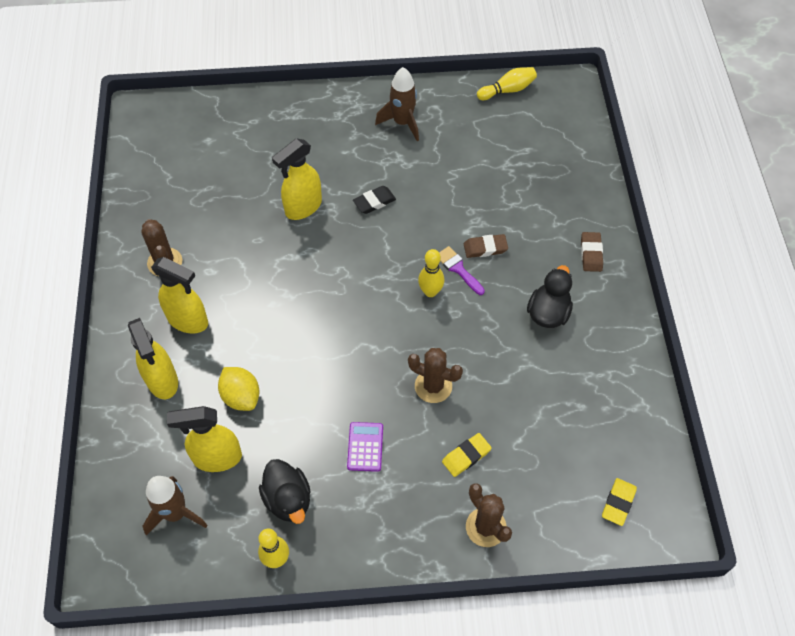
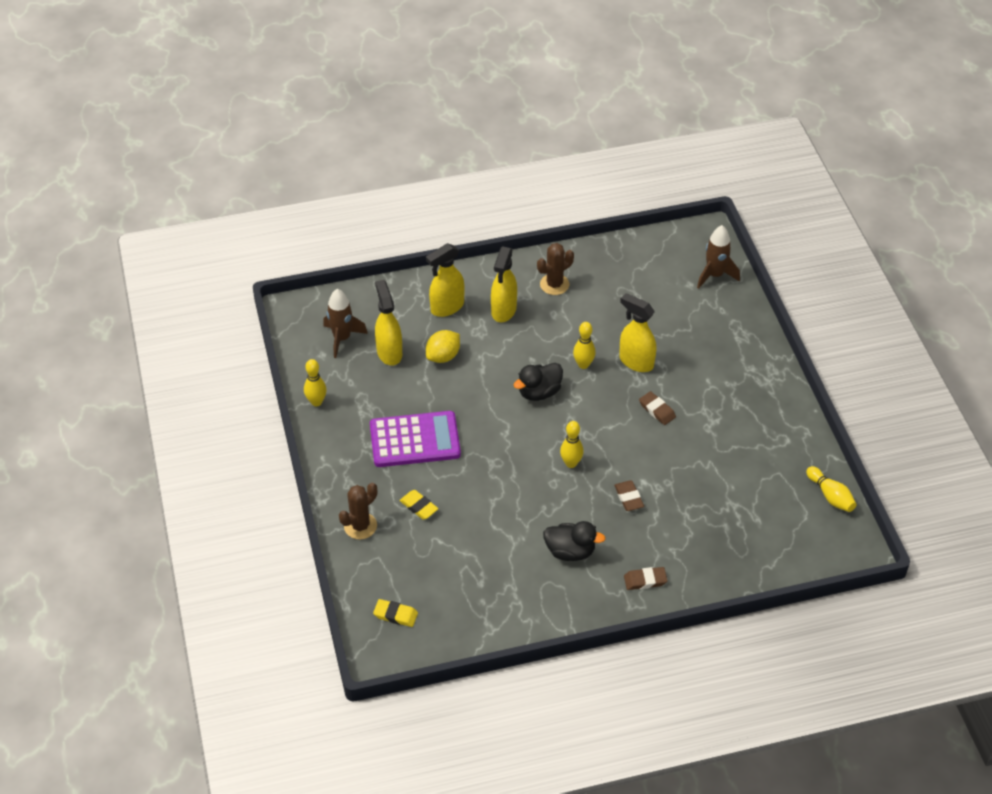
camera: 80 degrees right, 10 degrees down
black duck [259,459,310,524] -> black duck moved to [514,363,563,401]
purple calculator [347,422,383,472] -> purple calculator [370,411,461,467], size x2.10
black eraser [353,186,396,214] -> brown eraser [639,391,676,425]
brown rocket [375,67,419,141] -> brown rocket moved to [697,225,740,289]
brown cactus [408,348,463,403] -> none
purple brush [439,246,485,295] -> none
none -> yellow bowling pin [573,322,596,369]

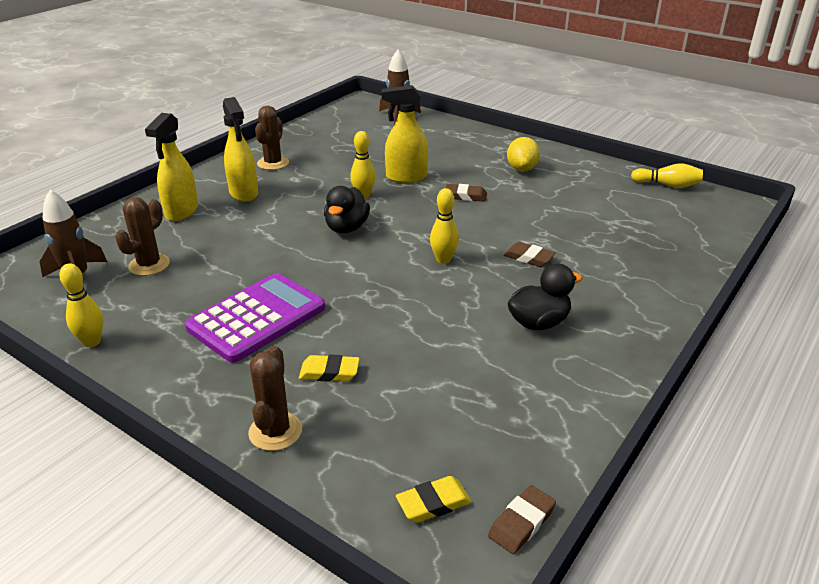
camera: 40 degrees left, 15 degrees down
yellow spray bottle [375,280,402,366] -> brown cactus [115,197,170,276]
yellow lemon [426,330,460,363] -> yellow lemon moved to [507,137,540,171]
brown eraser [624,567,668,590] -> brown eraser moved to [488,485,556,554]

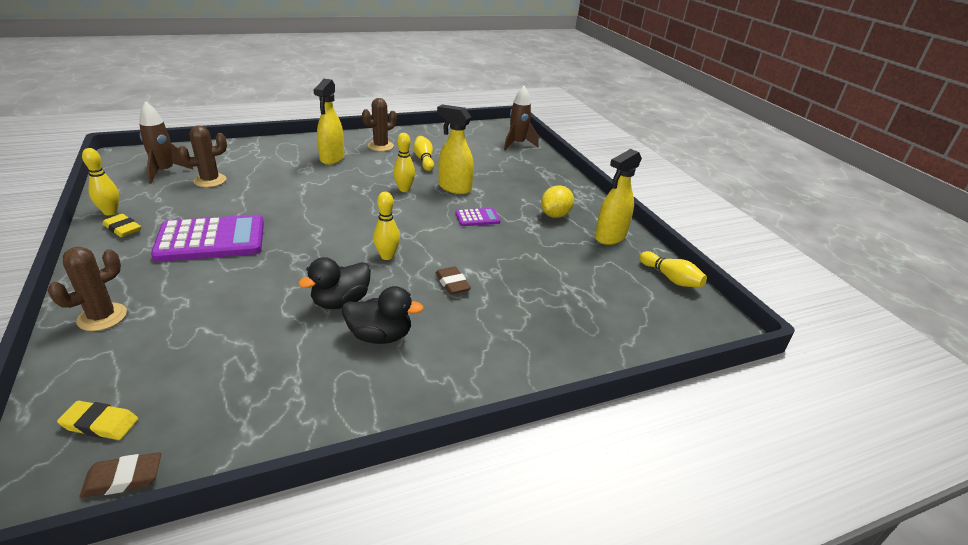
camera: 30 degrees right, 0 degrees up
yellow spray bottle [145,113,198,221] -> yellow spray bottle moved to [595,149,642,245]
yellow eraser [299,354,360,382] -> yellow eraser moved to [103,214,141,237]
black duck [324,186,370,233] -> black duck moved to [298,257,371,309]
brown eraser [446,184,487,202] -> purple calculator [456,208,500,226]
none -> yellow bowling pin [413,136,434,171]

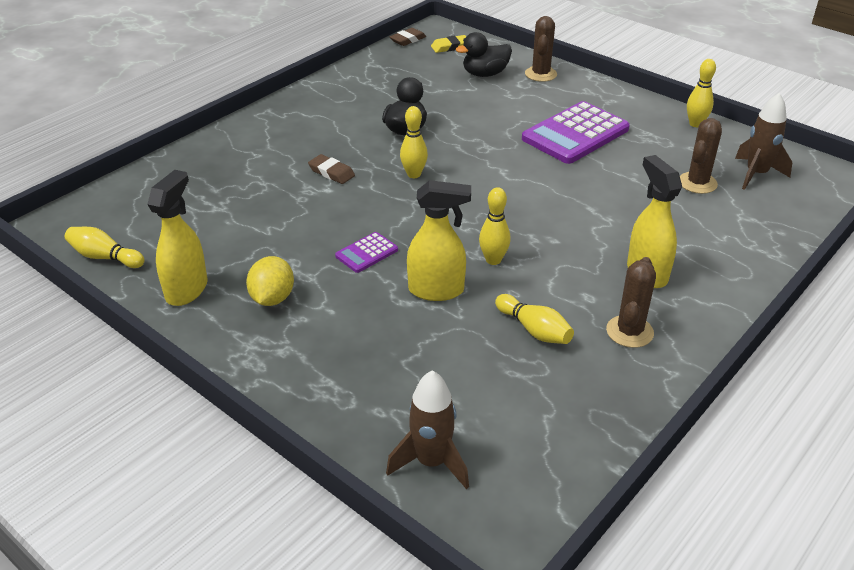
camera: 155 degrees right, 5 degrees up
yellow eraser [103,214,141,237] -> none
black duck [342,286,424,344] -> black duck moved to [456,32,512,77]

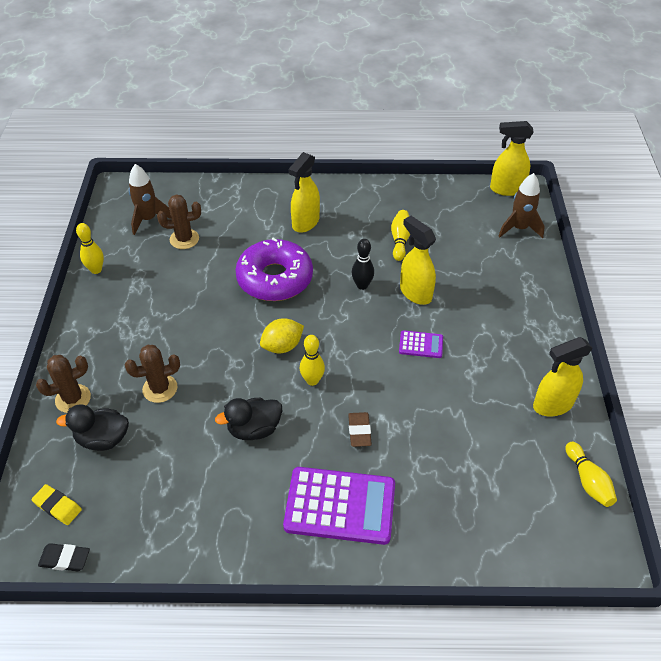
camera: 130 degrees left, 10 degrees up
yellow lemon [246,256,294,306] -> yellow lemon moved to [260,318,304,354]
brown eraser [390,28,426,46] -> black eraser [38,543,90,571]
black duck [456,32,512,77] -> black duck turned 150 degrees clockwise [56,404,129,451]
yellow bowling pin [479,187,511,265] -> black bowling pin [352,239,374,290]
purple calculator [522,101,630,164] -> purple calculator moved to [283,467,395,545]
brown cactus [606,257,656,348] -> brown cactus moved to [125,345,180,403]
none -> purple donut [235,238,313,301]
none -> yellow spray bottle [490,121,534,196]

